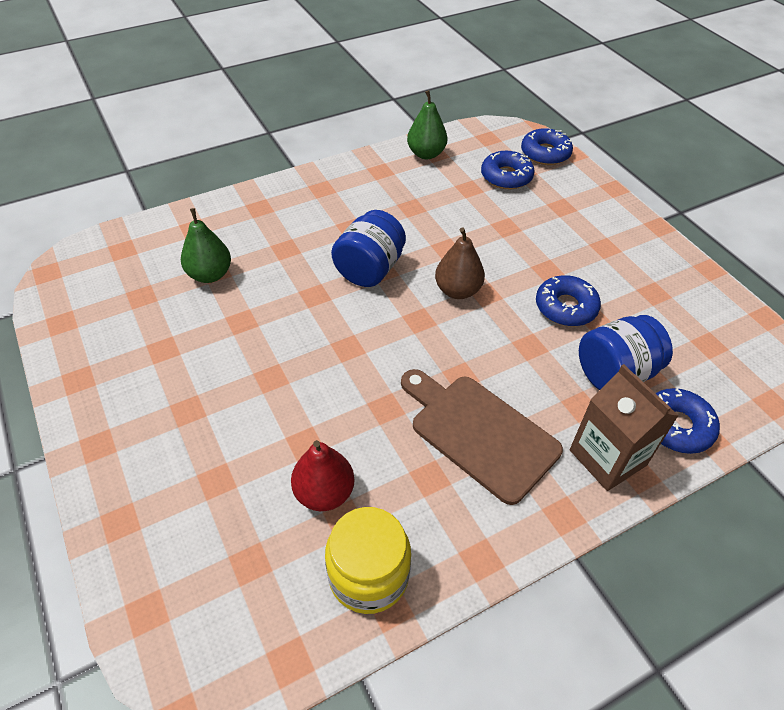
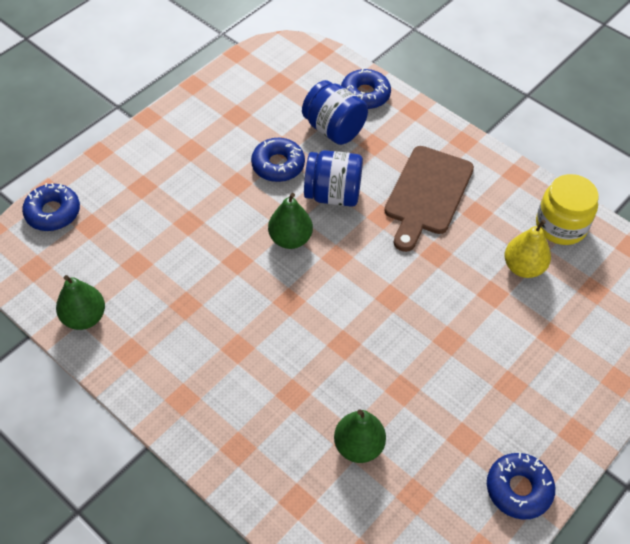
camera: 110 degrees left, 5 degrees up
red pear [291,440,354,511] -> yellow pear [504,219,551,278]
blue jar [331,210,406,287] -> blue jar moved to [304,150,363,207]
brown pear [435,228,485,299] -> green pear [268,193,313,249]
blue donut [481,151,535,189] -> blue donut moved to [487,453,555,520]
brown carton [570,364,679,491] -> none

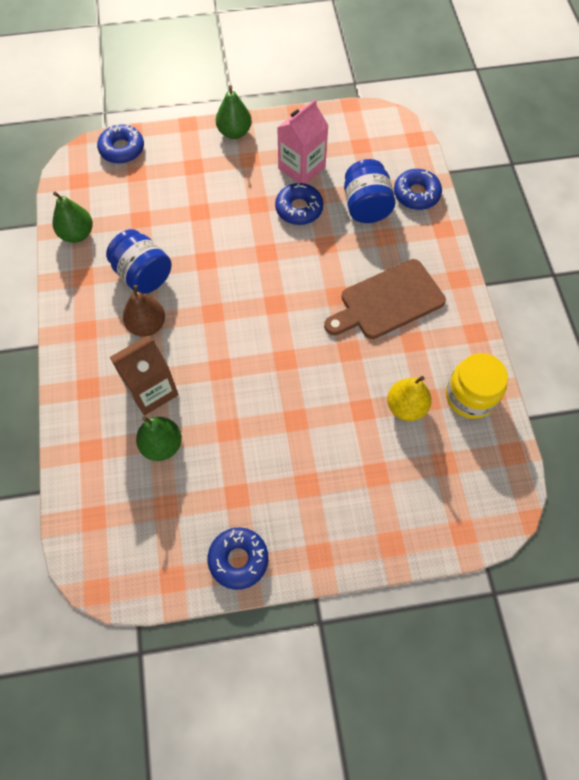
camera: 40 degrees right, 10 degrees up
green pear [268,193,313,249] -> green pear moved to [216,85,252,139]
blue jar [304,150,363,207] -> blue jar moved to [106,229,172,294]
none -> brown carton [110,336,179,415]
none -> brown pear [123,285,165,337]
none -> pink carton [277,99,329,184]

